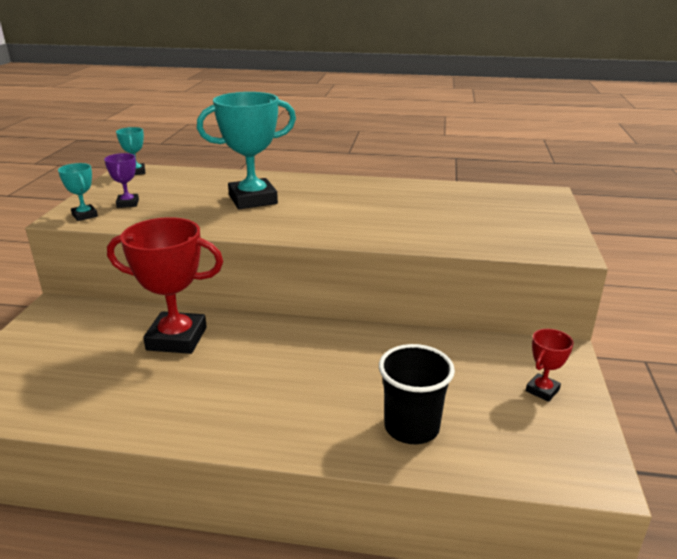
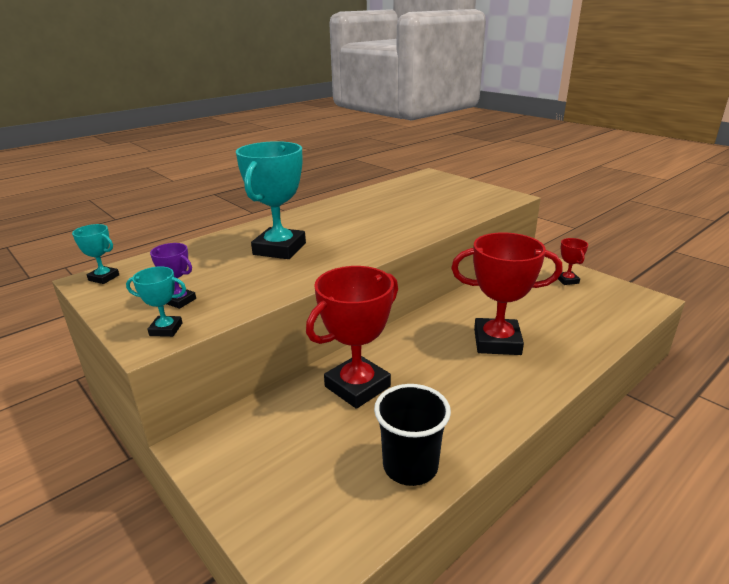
camera: 50 degrees left, 0 degrees up
black cup [379,344,455,444] -> black cup moved to [374,384,451,486]
none -> red trophy [451,232,562,355]

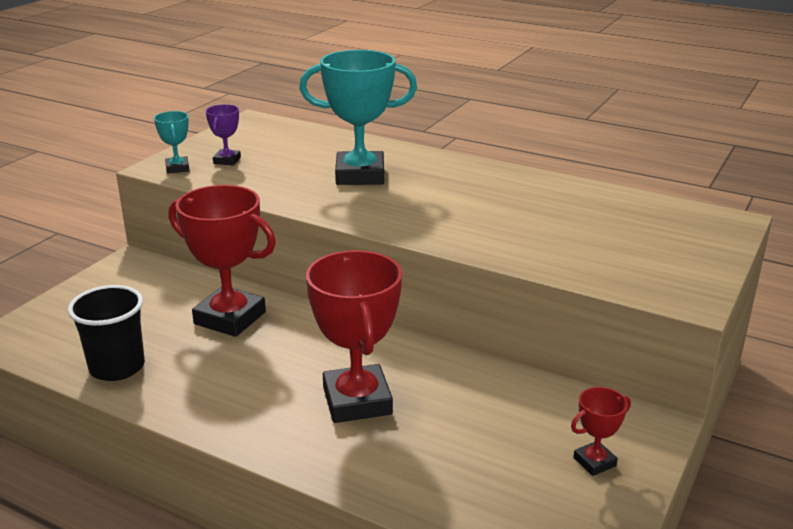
camera: 70 degrees right, 0 degrees up
turquoise trophy [72,224,119,284] -> none

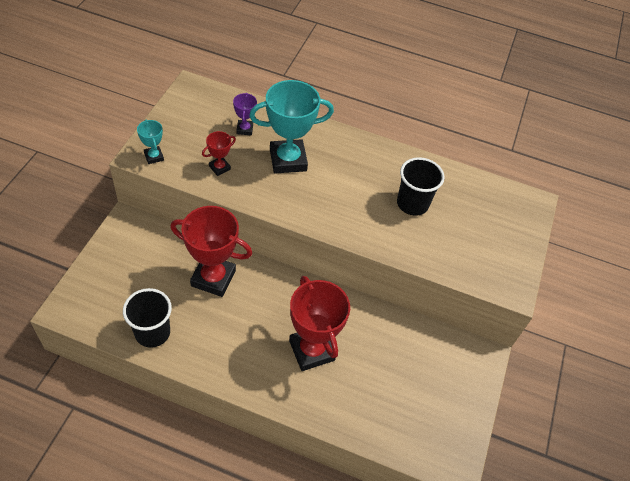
camera: 15 degrees left, 25 degrees up
purple trophy [206,104,241,165] -> purple trophy moved to [233,93,257,136]
red trophy [571,387,631,476] -> red trophy moved to [202,131,236,176]
none -> black cup [397,157,445,216]

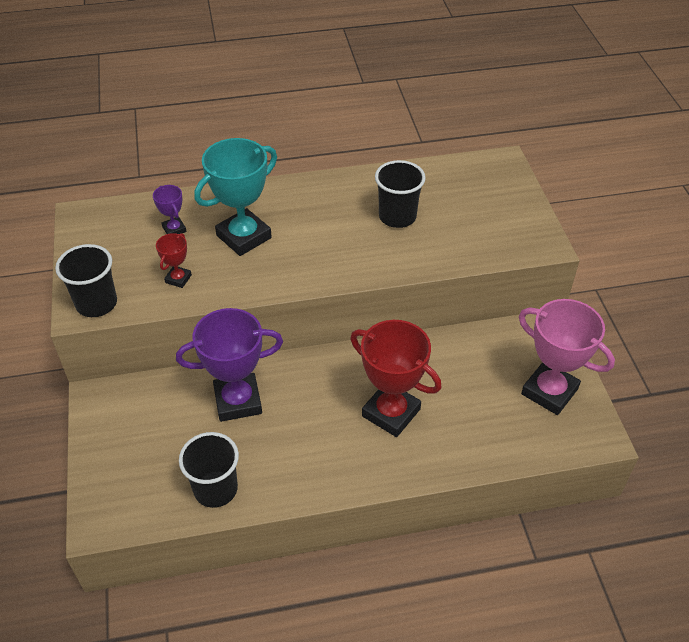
camera: 25 degrees left, 5 degrees down
turquoise trophy [137,120,164,164] -> black cup [55,244,117,317]
red trophy [170,206,252,297] -> purple trophy [176,308,283,422]
none -> pink trophy [519,299,615,415]

